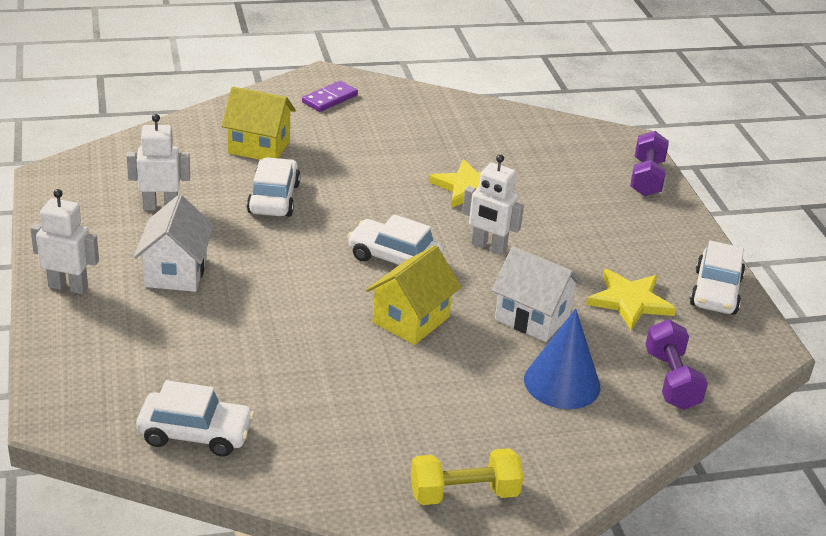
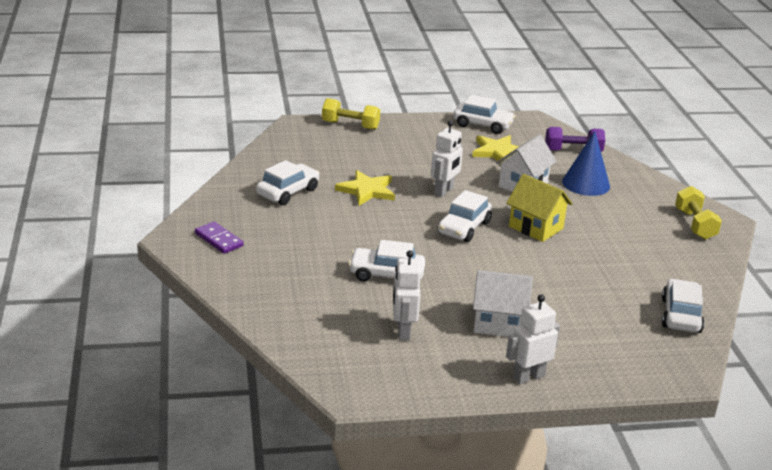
camera: 85 degrees left, 5 degrees down
white robot [30,189,99,294] -> white robot turned 45 degrees clockwise [506,294,560,384]
yellow house [221,87,296,160] -> none
purple dumbbell [630,131,669,196] -> yellow dumbbell [322,98,380,130]
none -> white car [256,160,320,205]

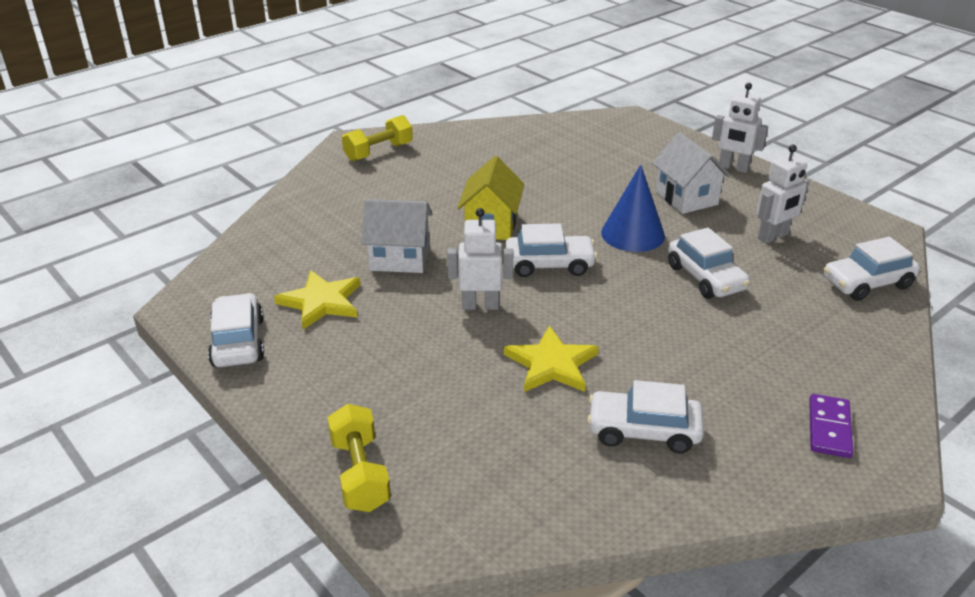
camera: 120 degrees left, 5 degrees up
purple dumbbell [545,127,605,152] -> none
blue cone [562,131,610,196] -> blue cone moved to [601,165,665,252]
white car [662,279,704,333] -> white car moved to [823,237,920,301]

